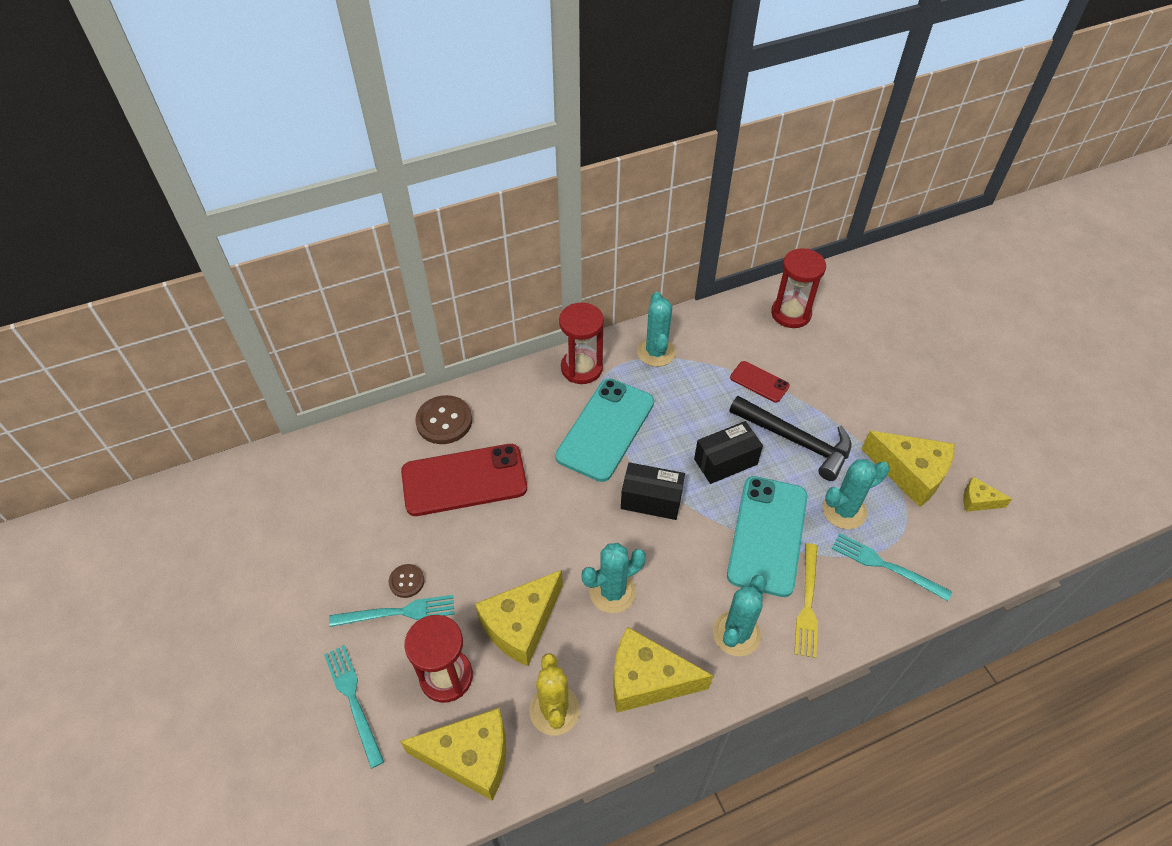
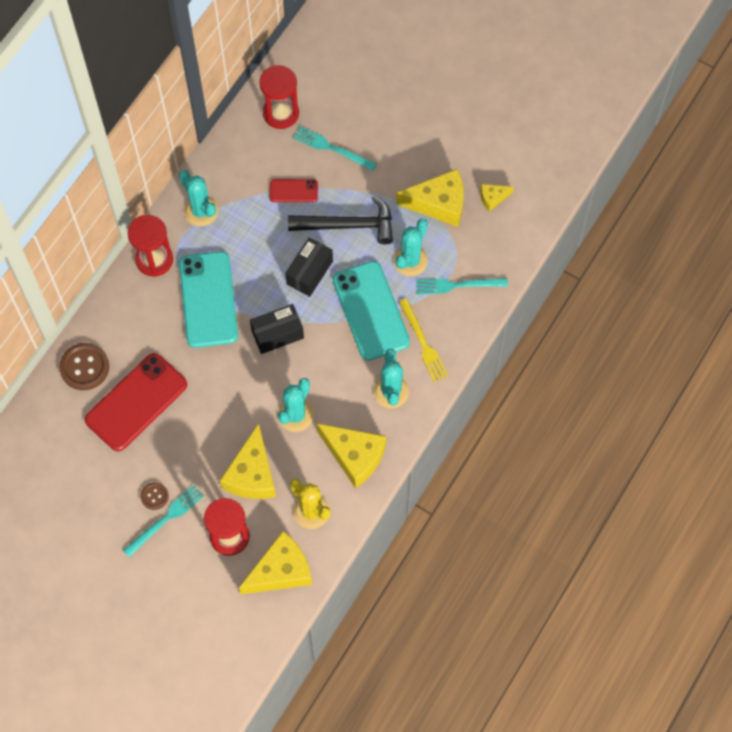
camera: 35 degrees left, 15 degrees up
turquoise fork [324,645,384,769] -> turquoise fork moved to [293,126,377,171]
yellow cheese [613,626,713,713] -> yellow cheese turned 120 degrees counterclockwise [317,423,386,488]

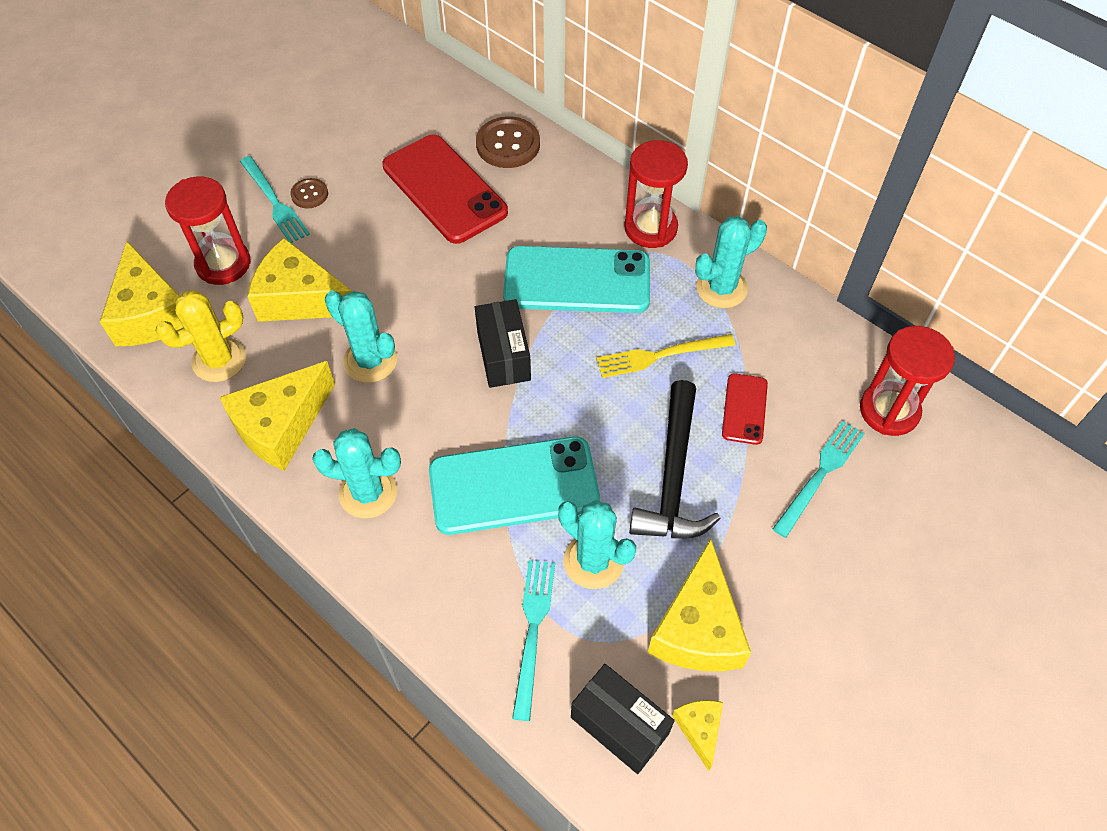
camera: 100 degrees right, 10 degrees down
black box [285,237,333,297] -> black box moved to [571,664,675,774]
yellow fork [399,298,448,382] -> yellow fork moved to [596,334,735,378]

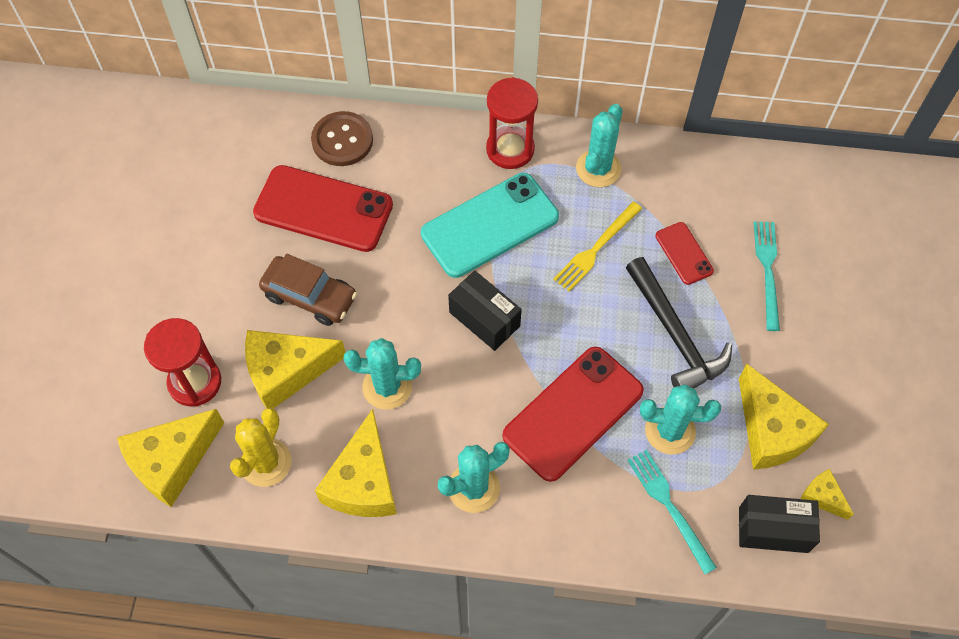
camera: 35 degrees left, 5 degrees up
yellow cheese [100,241,183,346] -> yellow cheese turned 105 degrees clockwise [117,409,224,507]
turquoise fork [240,156,310,243] -> none
brown button [290,178,328,208] -> none
turquoise phone [429,436,600,535] -> red phone [503,347,644,482]
red hourglass [860,326,955,436] -> none
none -> brown car [259,254,357,326]

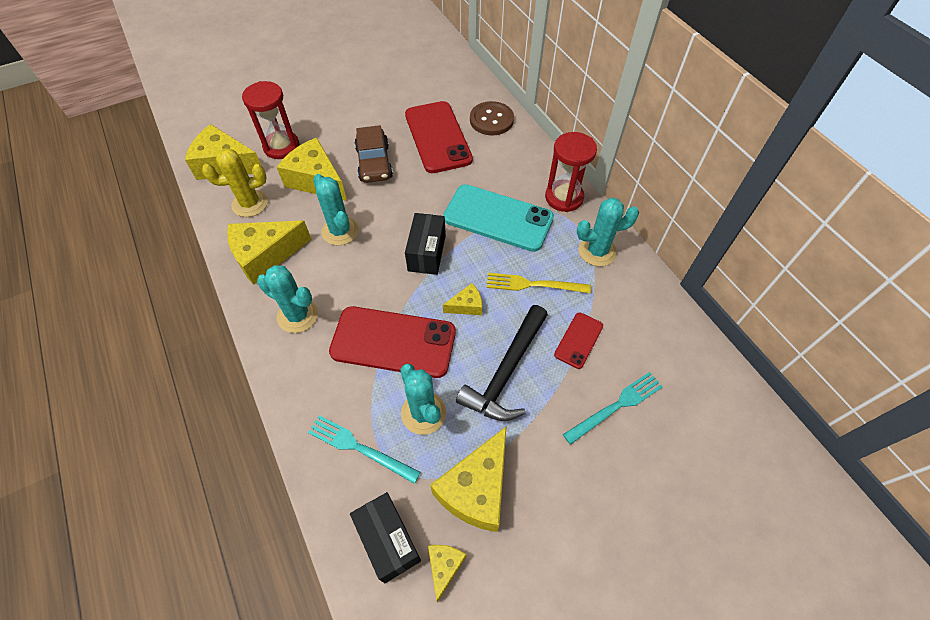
camera: 55 degrees right, 5 degrees down
turquoise fork [627,450,717,574] -> turquoise fork turned 90 degrees counterclockwise [308,415,421,484]
none -> yellow cheese [443,283,482,315]

